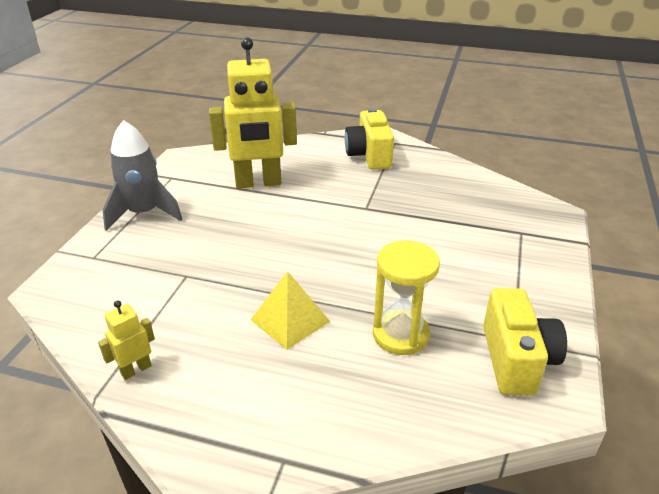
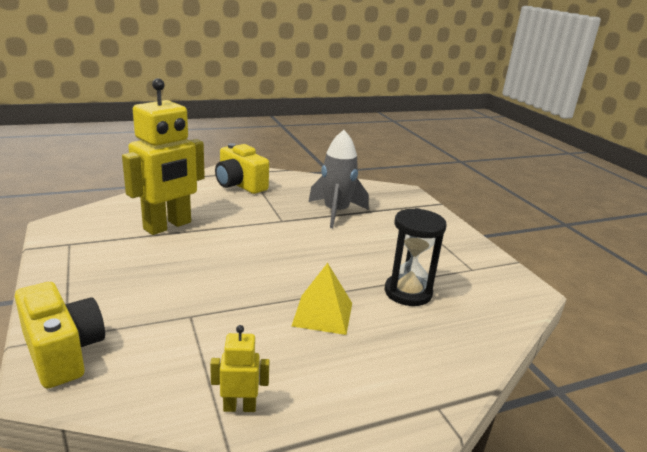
camera: 40 degrees left, 10 degrees down
yellow robot [98,300,155,380] -> yellow robot turned 75 degrees clockwise [210,325,270,412]
grey rocket [102,120,183,231] -> grey rocket moved to [309,130,369,228]
yellow hourglass [373,241,440,355] -> black hourglass [385,208,447,306]
yellow camera [483,288,567,396] -> yellow camera moved to [15,282,105,389]

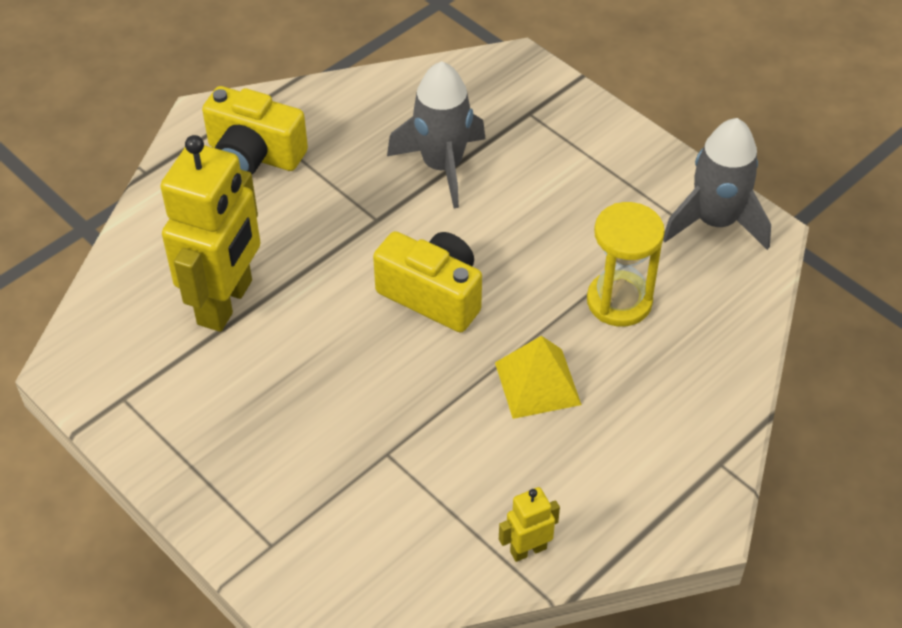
camera: 20 degrees left, 25 degrees up
yellow camera [15,282,105,389] -> yellow camera moved to [373,231,482,333]
black hourglass [385,208,447,306] -> yellow hourglass [587,202,665,327]
none -> grey rocket [663,118,771,250]

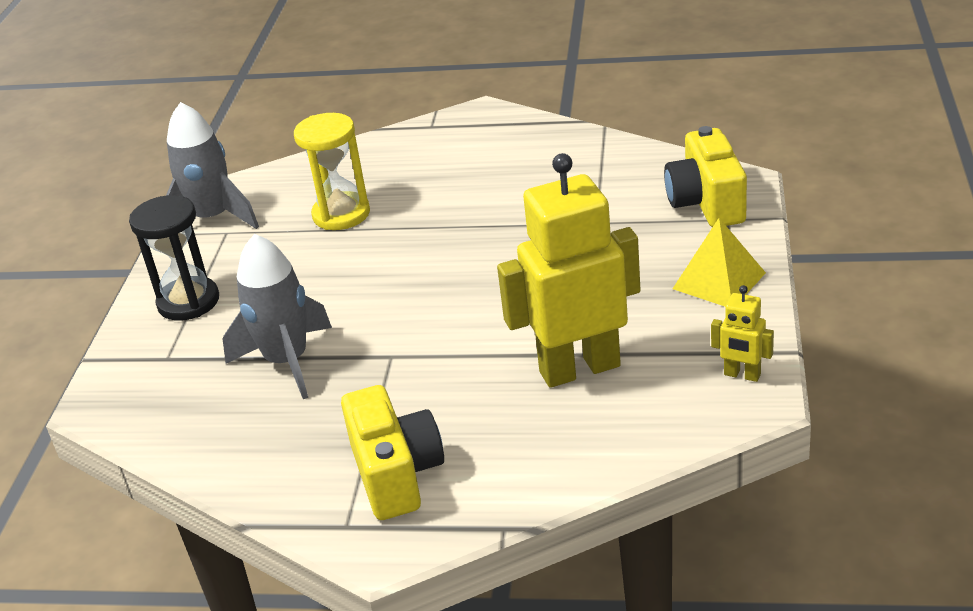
camera: 125 degrees left, 15 degrees down
yellow camera [373,231,482,333] -> yellow camera moved to [664,126,747,227]
yellow pyramid [495,336,582,419] -> yellow pyramid moved to [673,218,766,307]
yellow robot [499,487,560,562] -> yellow robot moved to [711,285,774,382]
none -> black hourglass [129,195,219,320]

